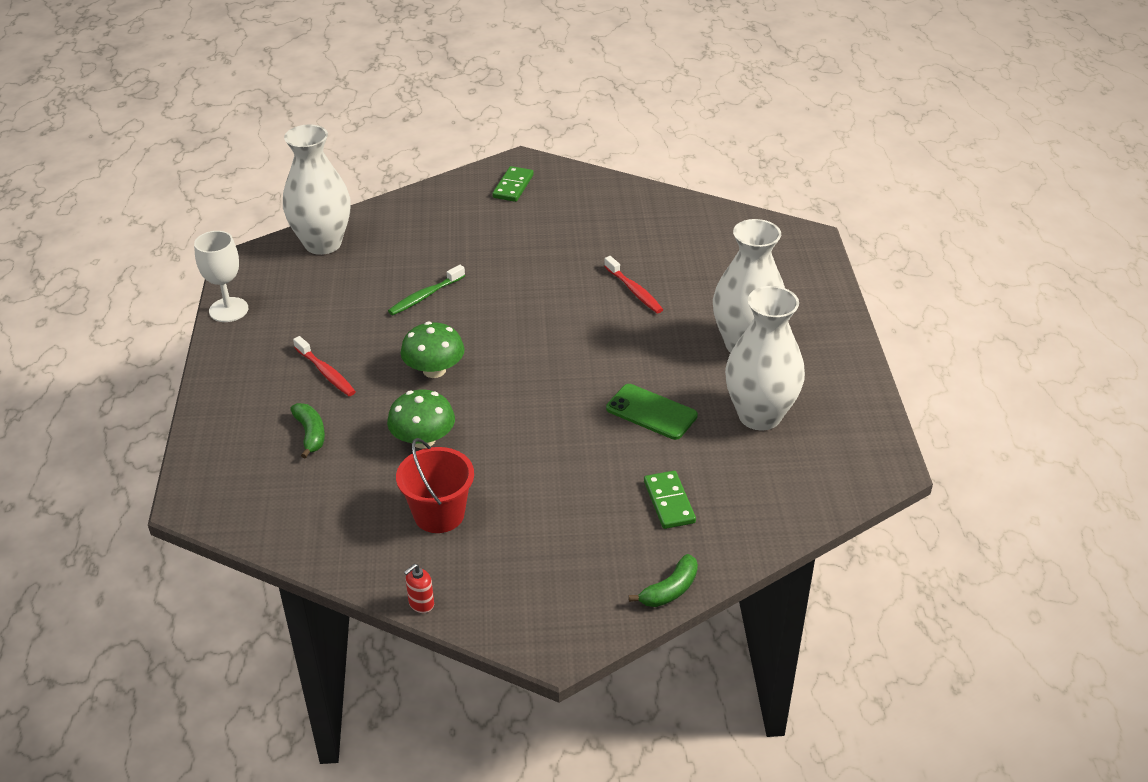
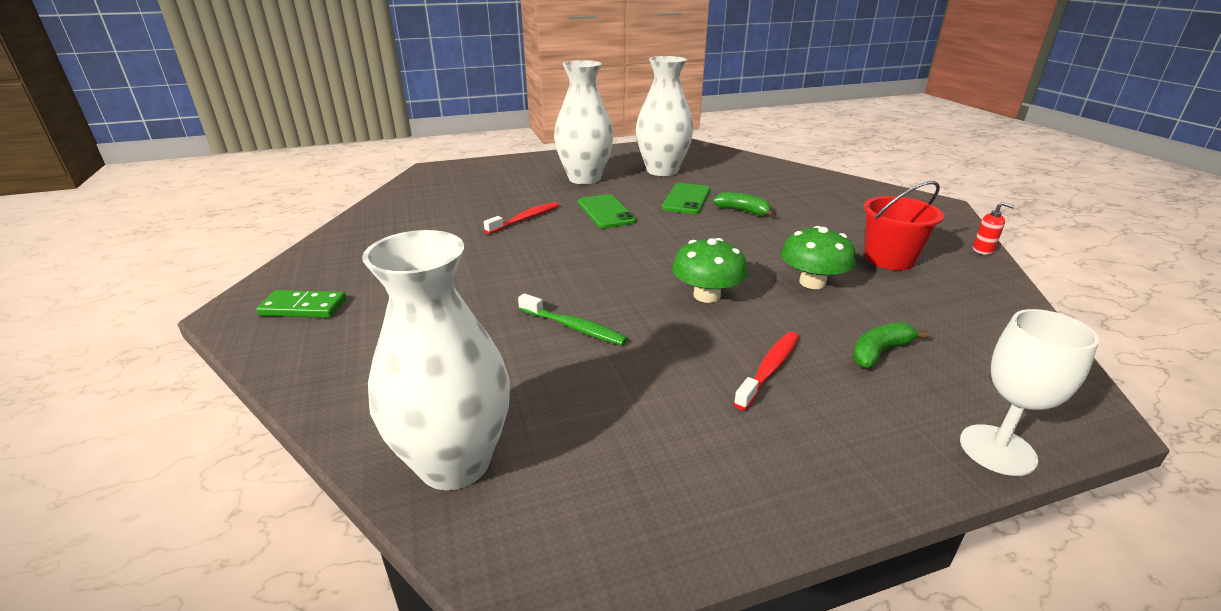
camera: 105 degrees left, 10 degrees down
white goblet [194,231,248,322] -> white goblet moved to [960,309,1099,476]
green banana [629,554,698,607] -> green banana moved to [713,192,775,217]
green domino [644,471,696,529] -> none
none -> green phone [578,194,637,228]

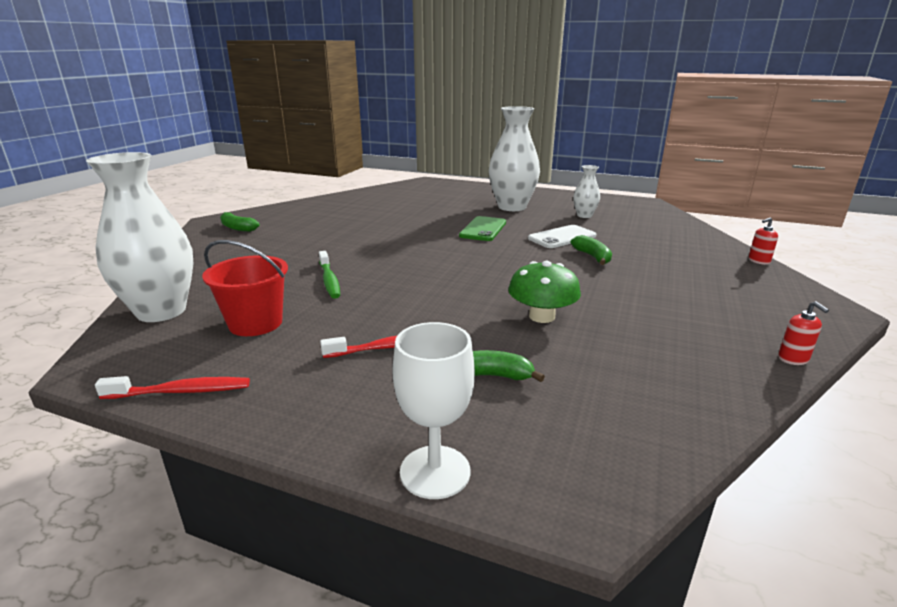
camera: 40 degrees right, 5 degrees down
green domino [256,290,346,318] -> green banana [220,212,259,232]
red toothbrush [484,202,559,234] -> red toothbrush moved to [95,376,250,399]
white vase [636,56,693,176] -> white vase [573,165,600,218], size x0.49
green phone [662,183,710,214] -> white phone [528,225,596,248]
green mushroom [672,238,748,303] -> none
red bucket [863,181,944,270] -> red bucket moved to [202,240,288,336]
none -> red soap dispenser [748,217,778,265]

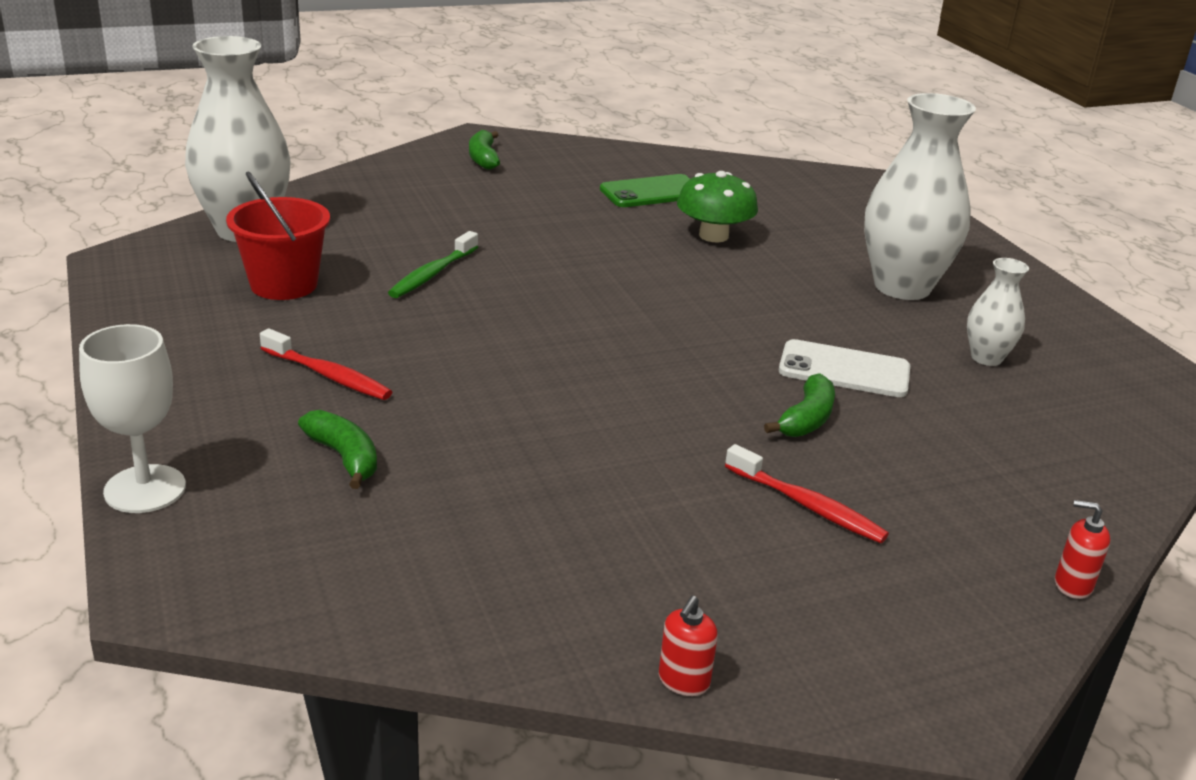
camera: 45 degrees right, 5 degrees up
red toothbrush [95,376,250,399] -> red toothbrush moved to [725,444,889,543]
green phone [459,216,506,241] -> green phone moved to [600,174,690,207]
green mushroom [508,261,581,323] -> green mushroom moved to [677,171,758,243]

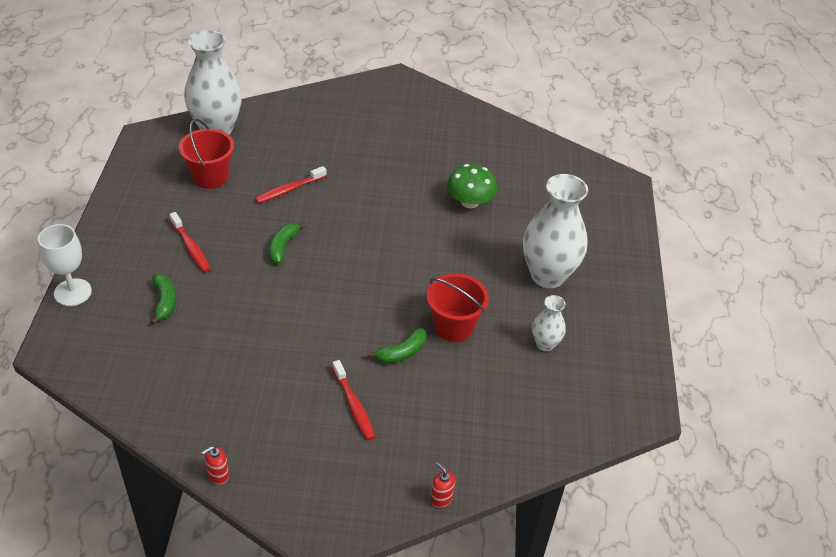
camera: 25 degrees right, 15 degrees up
green toothbrush [388,231,478,298] -> red toothbrush [255,166,326,203]
green banana [469,130,500,170] -> green banana moved to [269,223,306,264]
green phone [600,174,690,207] -> none
white phone [779,339,910,397] -> red bucket [426,274,489,342]

